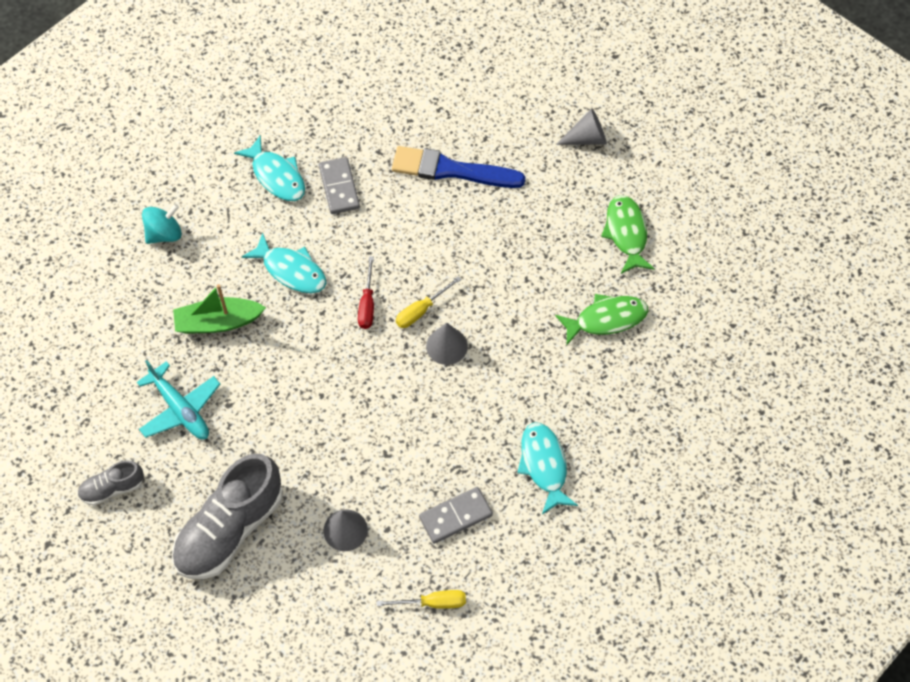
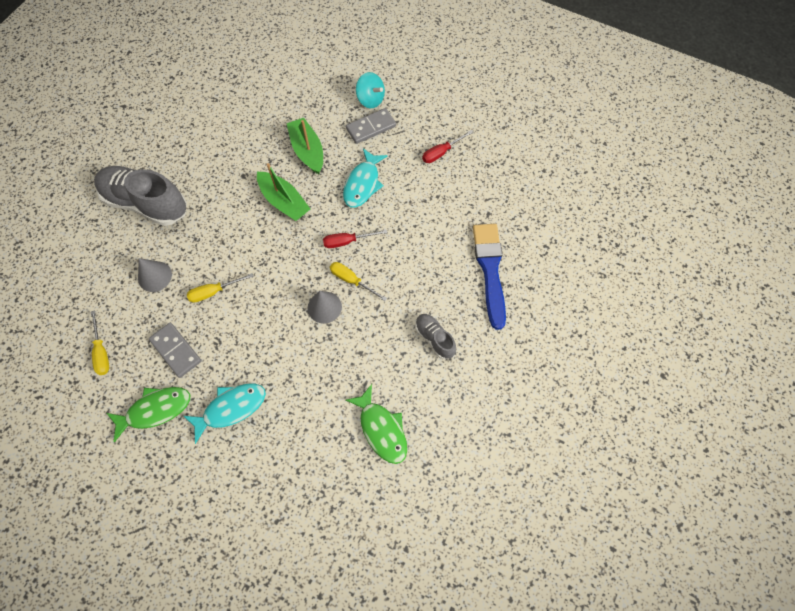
camera: 75 degrees right, 5 degrees up
grey shoe [77,461,144,506] -> grey shoe moved to [415,314,456,359]
turquoise plane [137,360,220,439] -> none
turquoise fish [234,135,305,201] -> red screwdriver [422,130,473,163]
grey domino [319,157,360,214] -> grey domino moved to [346,108,396,144]
grey cone [556,108,607,145] -> none
green fish [601,195,655,274] -> green fish moved to [107,387,190,442]
none -> yellow screwdriver [187,273,254,303]
none -> green boat [257,163,310,221]

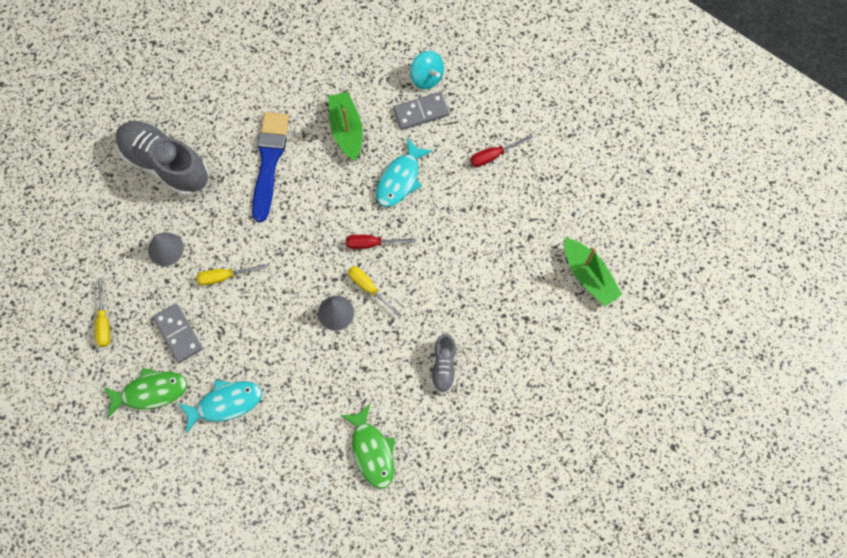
camera: 10 degrees right, 5 degrees up
green boat [257,163,310,221] -> green boat moved to [564,238,622,306]
grey shoe [415,314,456,359] -> grey shoe turned 150 degrees counterclockwise [431,334,456,393]
blue brush [473,224,506,330] -> blue brush moved to [252,112,289,222]

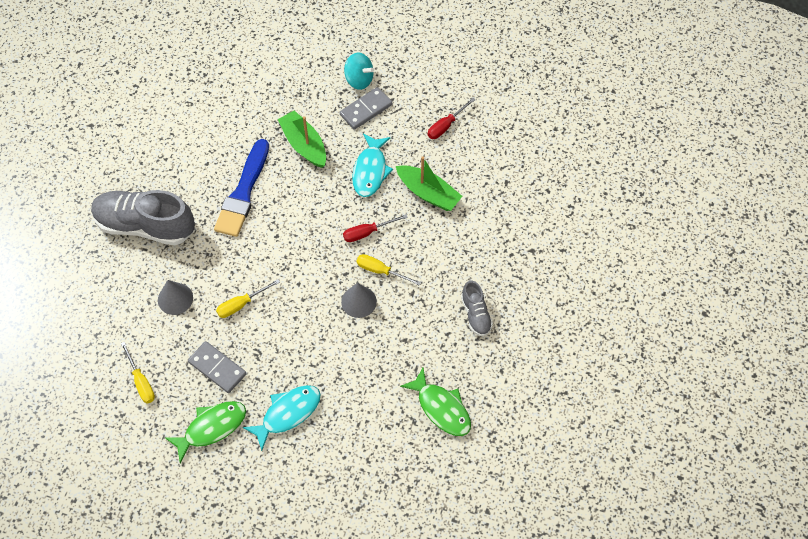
camera: 20 degrees left, 10 degrees down
blue brush [252,112,289,222] -> blue brush turned 150 degrees counterclockwise [214,139,269,237]
green boat [564,238,622,306] -> green boat moved to [396,156,462,211]

